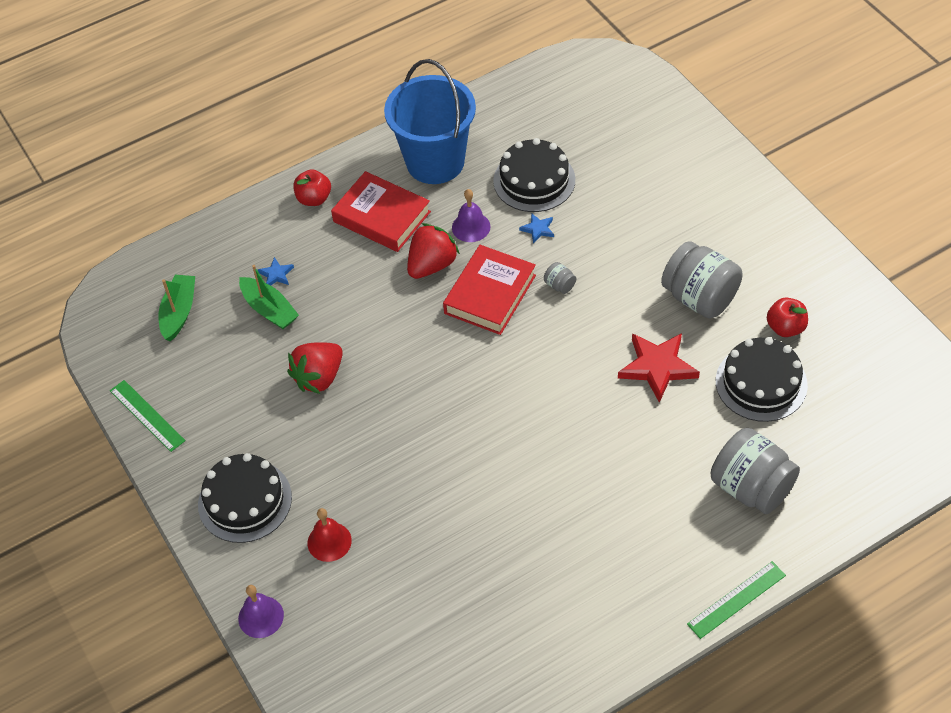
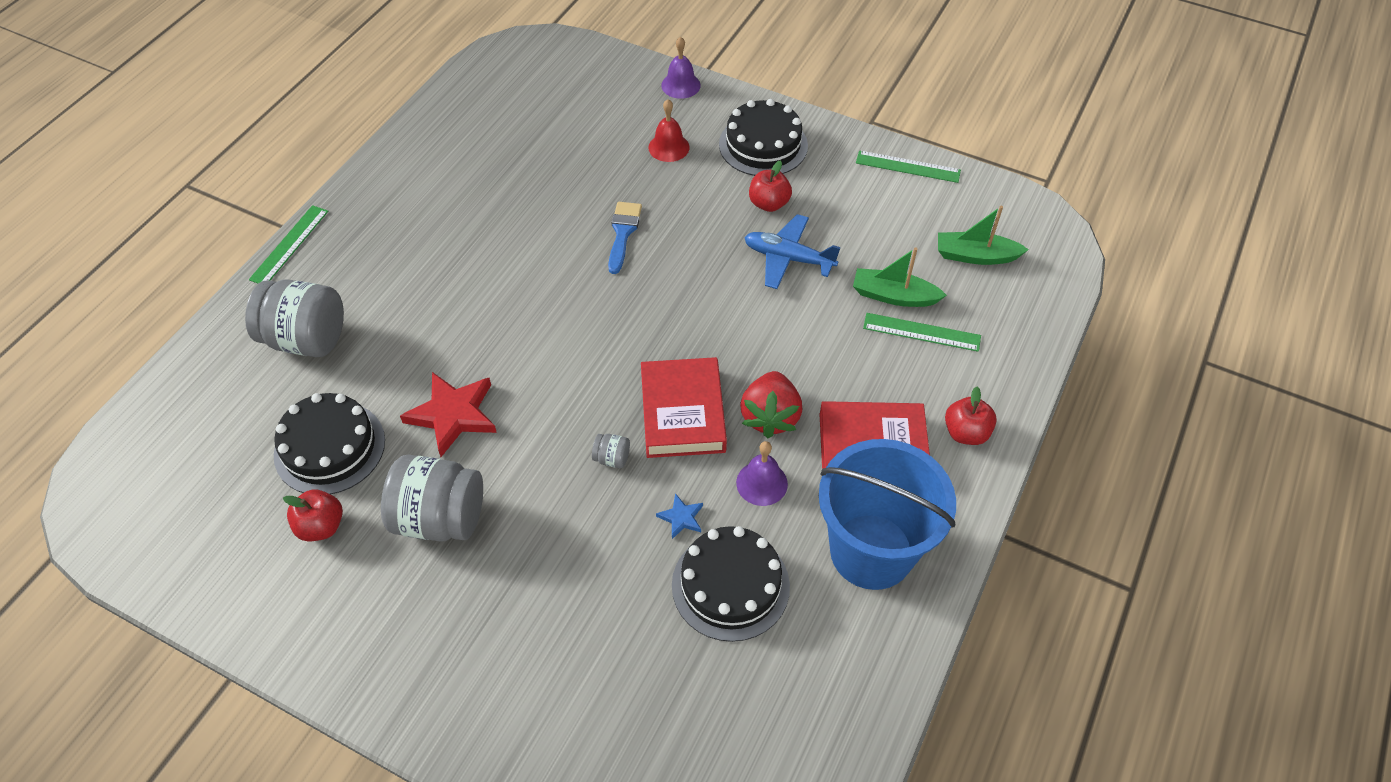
camera: 145 degrees right, 0 degrees up
green boat [158,275,195,342] -> green boat turned 120 degrees clockwise [938,206,1029,265]
blue star [257,257,294,285] -> green ruler [863,313,981,352]
red strawberry [287,342,343,394] -> blue plane [744,214,840,289]
none -> blue brush [608,202,642,274]
none -> red apple [749,160,792,212]

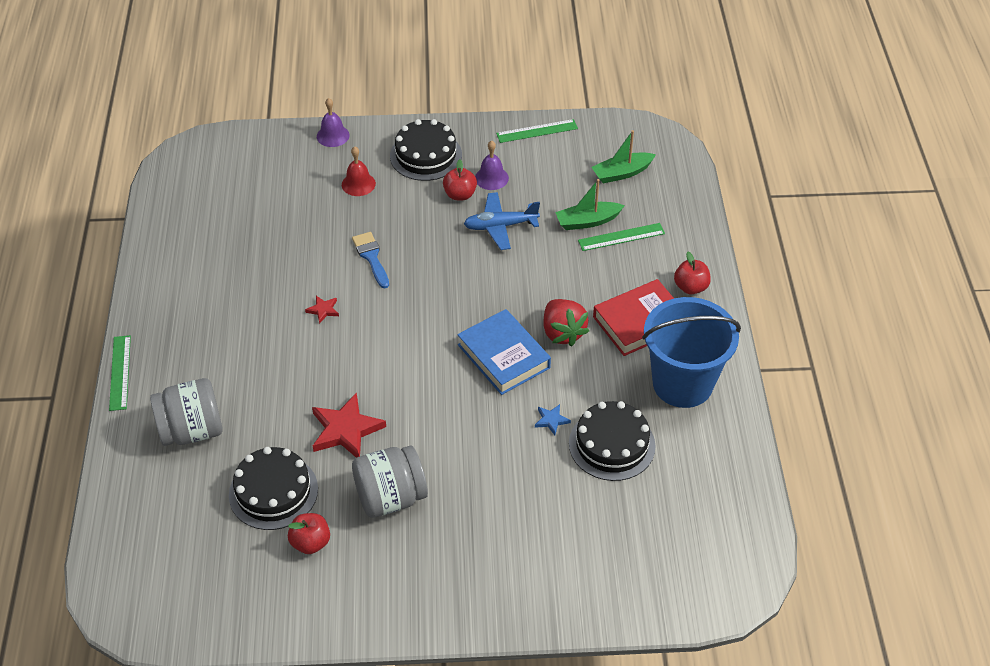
camera: 30 degrees left, 5 degrees down
grey jar [592,434,630,468] -> none
red book [641,357,727,458] -> blue book [457,309,551,395]
purple bell [736,441,788,506] -> purple bell moved to [475,140,509,190]
none -> red star [305,296,339,324]

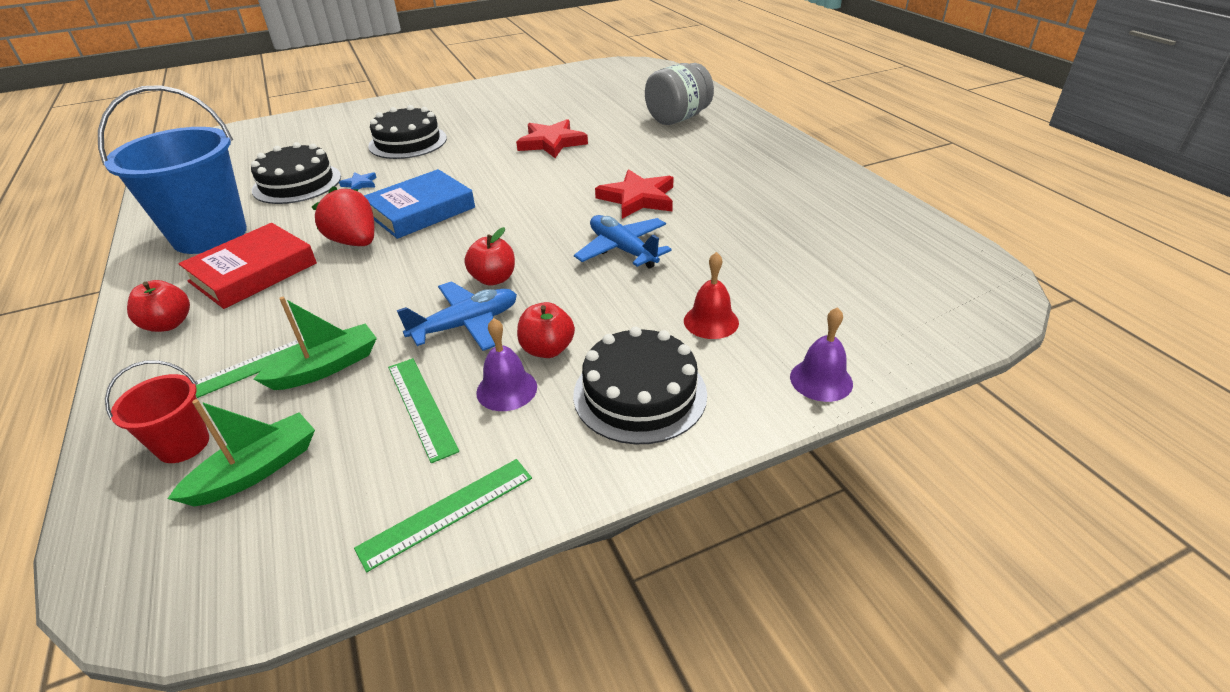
camera: 160 degrees right, 10 degrees down
green ruler [109,335,131,411] -> green ruler moved to [388,358,459,463]
black cake [229,447,318,530] -> black cake moved to [368,105,447,159]
red apple [288,513,330,554] -> red apple moved to [464,227,515,286]
red star [305,296,339,324] -> red star [595,169,673,219], size x2.09
blue brush [352,232,389,288] -> blue plane [574,215,672,269]
grey jar [352,445,428,518] -> none
blue book [457,309,551,395] -> blue book turned 75 degrees counterclockwise [364,169,475,239]
none -> red bucket [105,360,209,463]

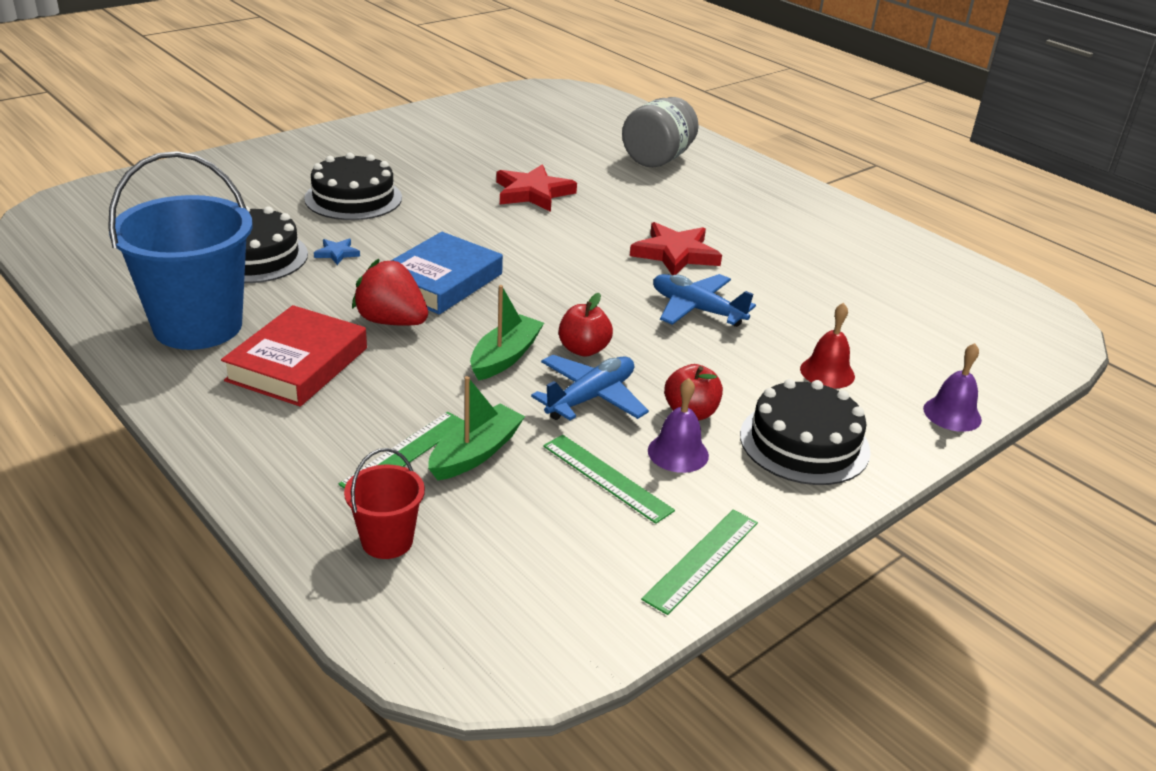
camera: 20 degrees left, 5 degrees down
red apple [127,280,190,332] -> none
green boat [167,399,315,506] -> green boat moved to [470,285,544,381]

